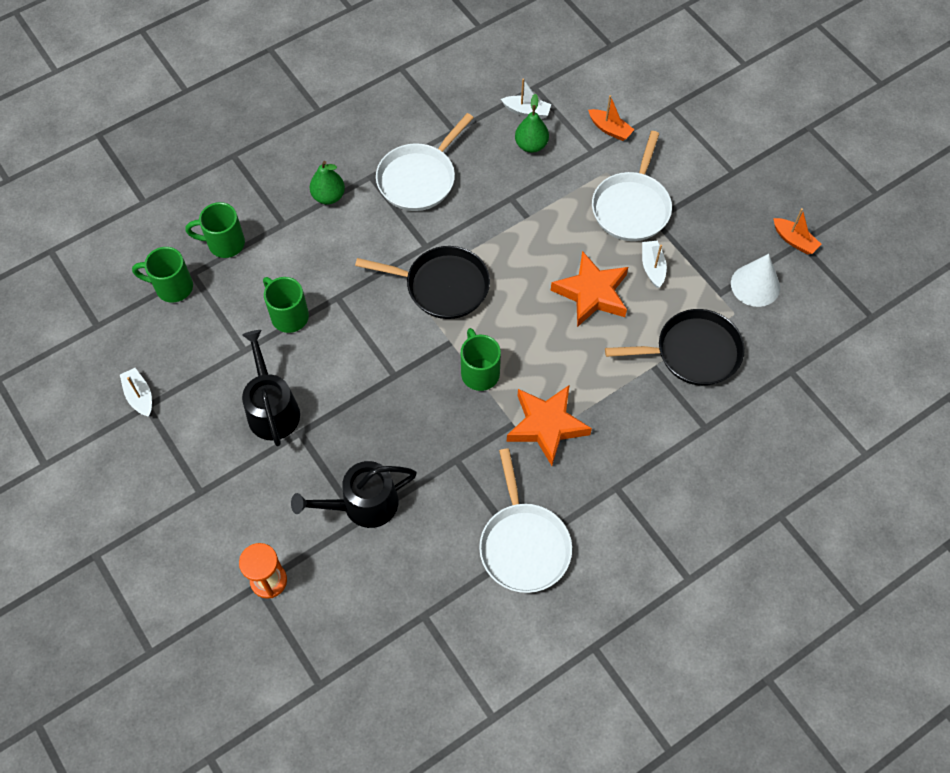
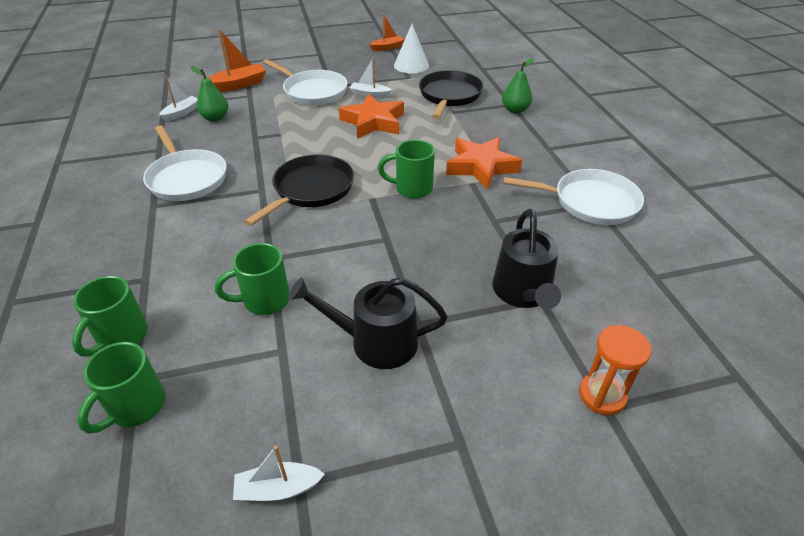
camera: 70 degrees left, 20 degrees down
green pear [310,161,345,204] -> green pear moved to [502,58,534,114]
orange boat [588,95,634,141] -> orange boat [208,29,266,92], size x1.51

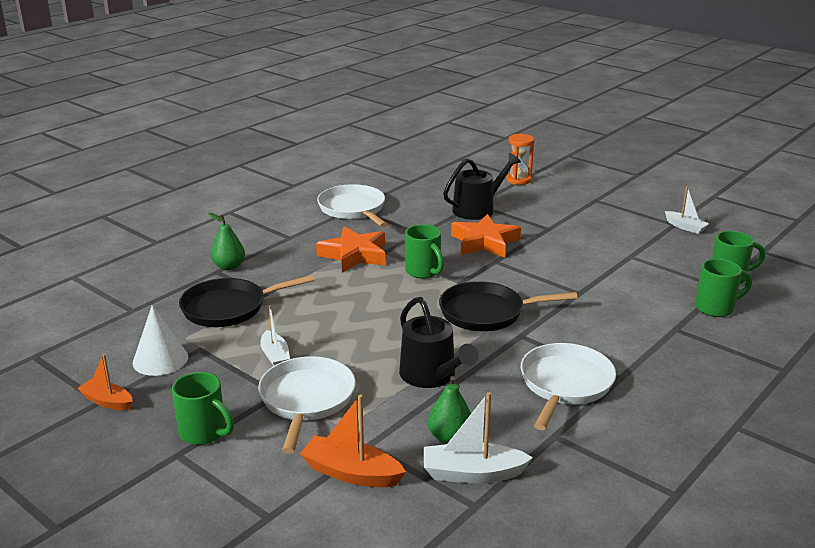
camera: 125 degrees left, 15 degrees down
white boat [159,76,198,122] -> white boat [424,392,533,483], size x1.51
green mug [215,243,290,315] -> green mug moved to [172,372,234,445]
black watering can [288,277,447,369] -> black watering can moved to [399,297,478,388]
orange star [339,94,404,139] -> orange star moved to [451,214,521,258]

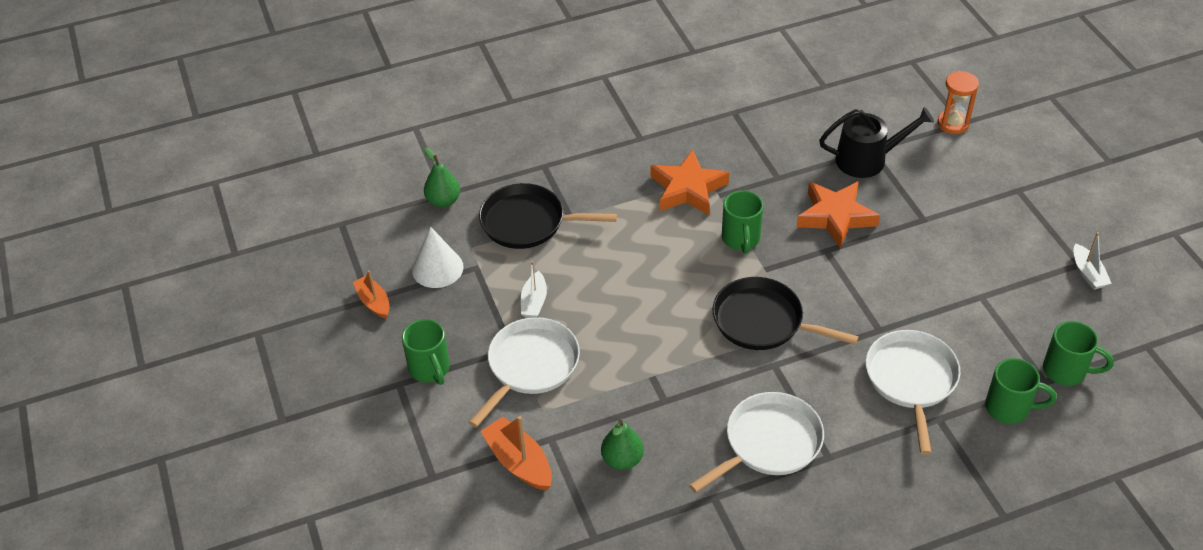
camera: 30 degrees right, 20 degrees up
green pear [208,212,245,270] -> green pear moved to [424,147,460,208]
white pan [317,184,388,227] -> white pan moved to [866,330,960,455]
black watering can [399,297,478,388] -> none
white boat [424,392,533,483] -> none

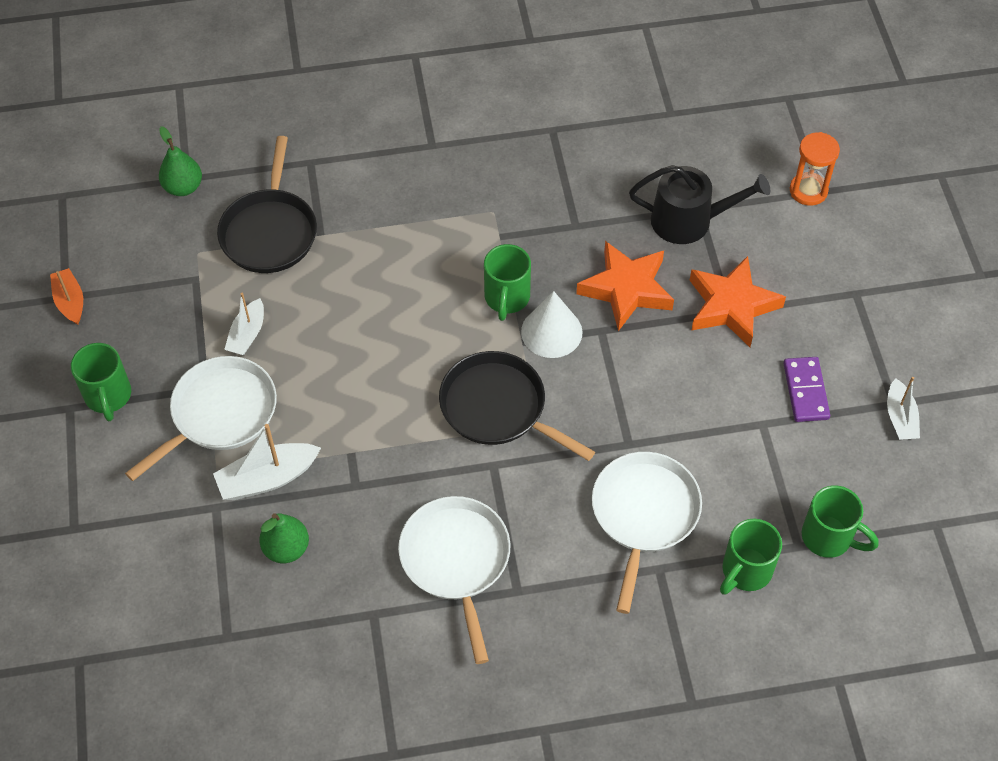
camera: 10 degrees right, 10 degrees up
white cone [412,227,464,288] -> white cone moved to [521,291,582,358]
black pan [479,183,617,249] -> black pan turned 105 degrees counterclockwise [217,136,317,273]
orange boat [480,416,552,491] -> none
orange star [650,150,729,215] -> orange star moved to [689,256,786,347]
white pan [689,392,824,493] -> white pan turned 75 degrees counterclockwise [398,496,510,664]
green mug [985,358,1057,424] -> green mug turned 105 degrees clockwise [720,519,782,595]
none -> white boat [213,424,321,500]
none -> purple domino [783,357,830,422]

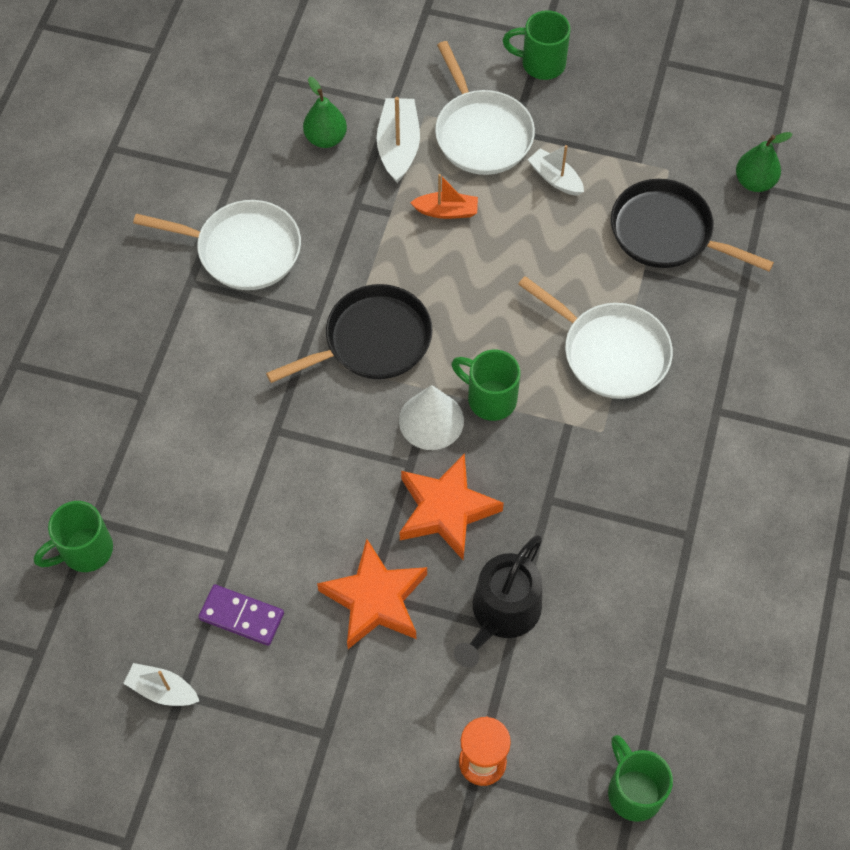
camera: 115 degrees right, 5 degrees up
orange boat [50,268,83,325] -> orange boat moved to [410,174,478,219]
white pan [592,452,702,614] -> white pan moved to [518,276,673,399]
green mug [720,519,782,595] -> green mug moved to [608,735,673,822]

